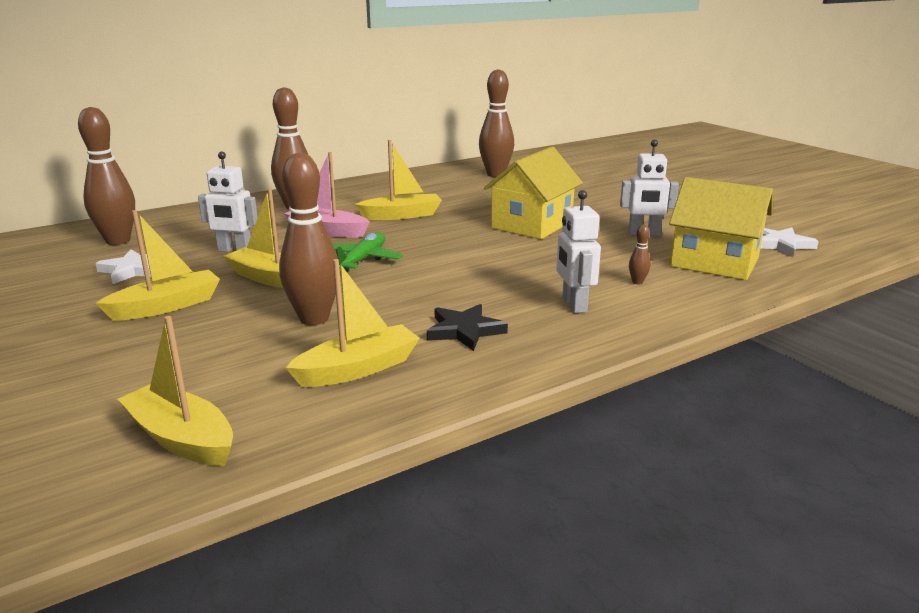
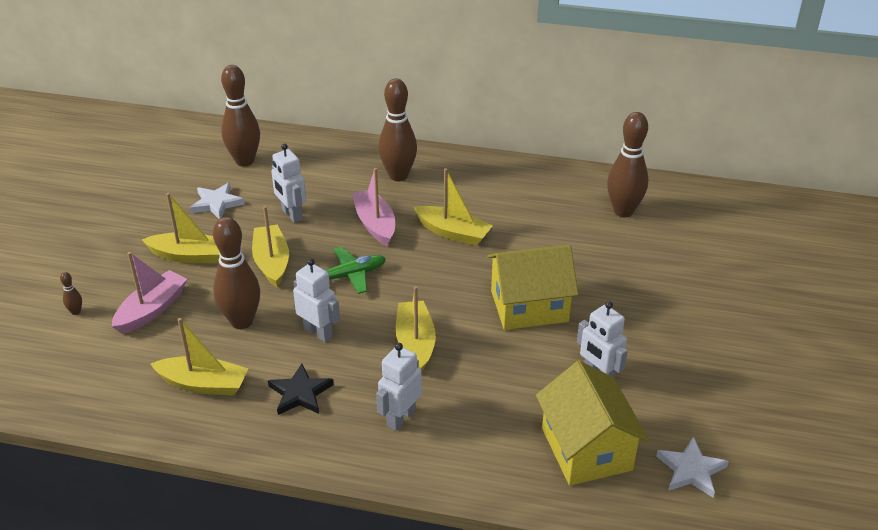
camera: 45 degrees right, 15 degrees up
yellow boat [118,316,233,466] -> yellow boat moved to [396,286,436,371]
brown bowling pin [629,225,651,284] -> brown bowling pin moved to [60,272,82,315]
none -> pink boat [112,252,187,334]
none -> white robot [293,258,340,342]

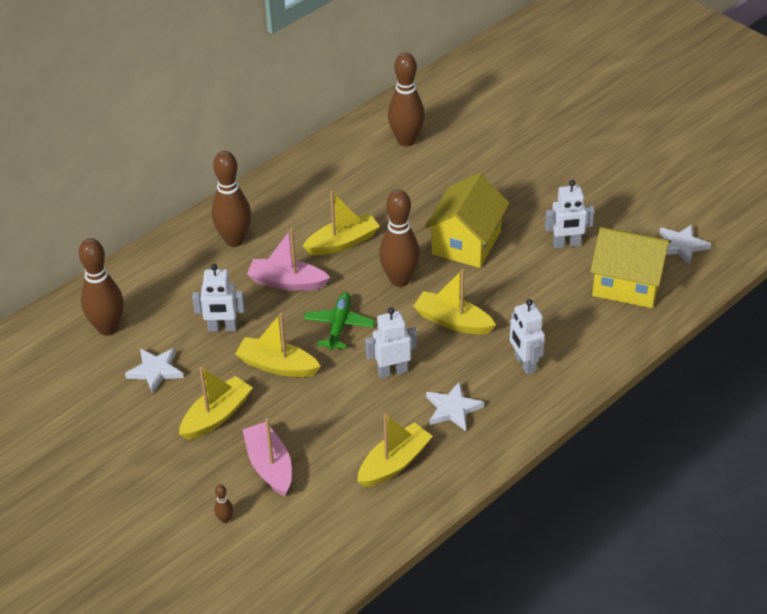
camera: 55 degrees left, 5 degrees up
brown bowling pin [213,217,260,329] -> brown bowling pin moved to [379,190,420,287]
black star [268,364,334,415] -> white star [426,381,484,431]

